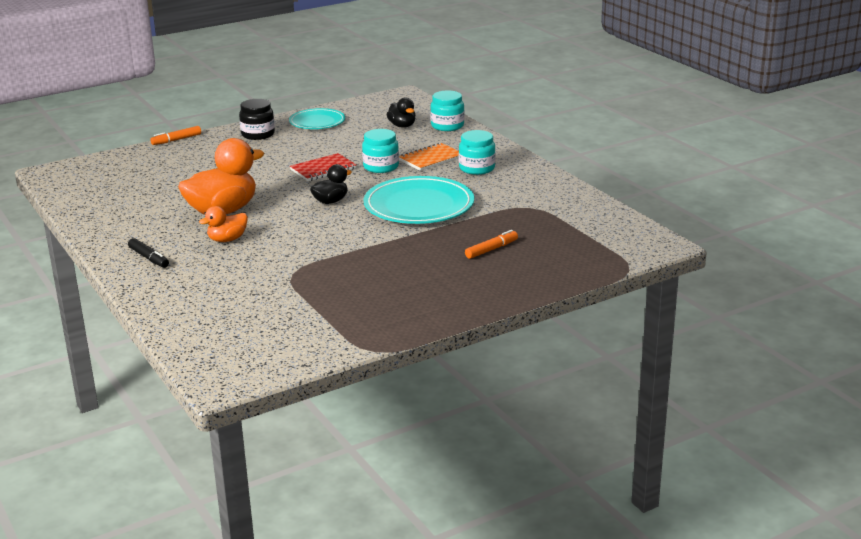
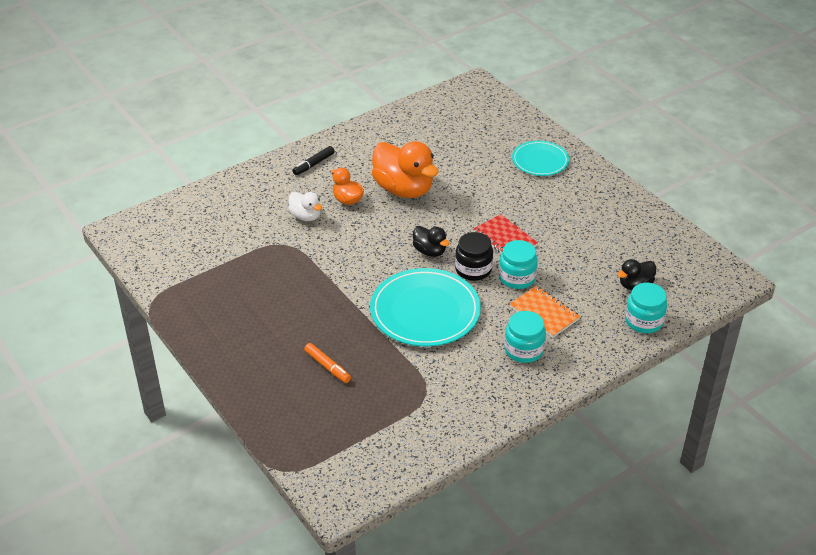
camera: 85 degrees right, 15 degrees up
orange marker [150,126,201,145] -> none
black jar [239,99,275,140] -> black jar moved to [455,232,493,281]
turquoise plate [289,108,345,129] -> turquoise plate moved to [512,141,569,176]
none -> white duck [288,192,322,221]

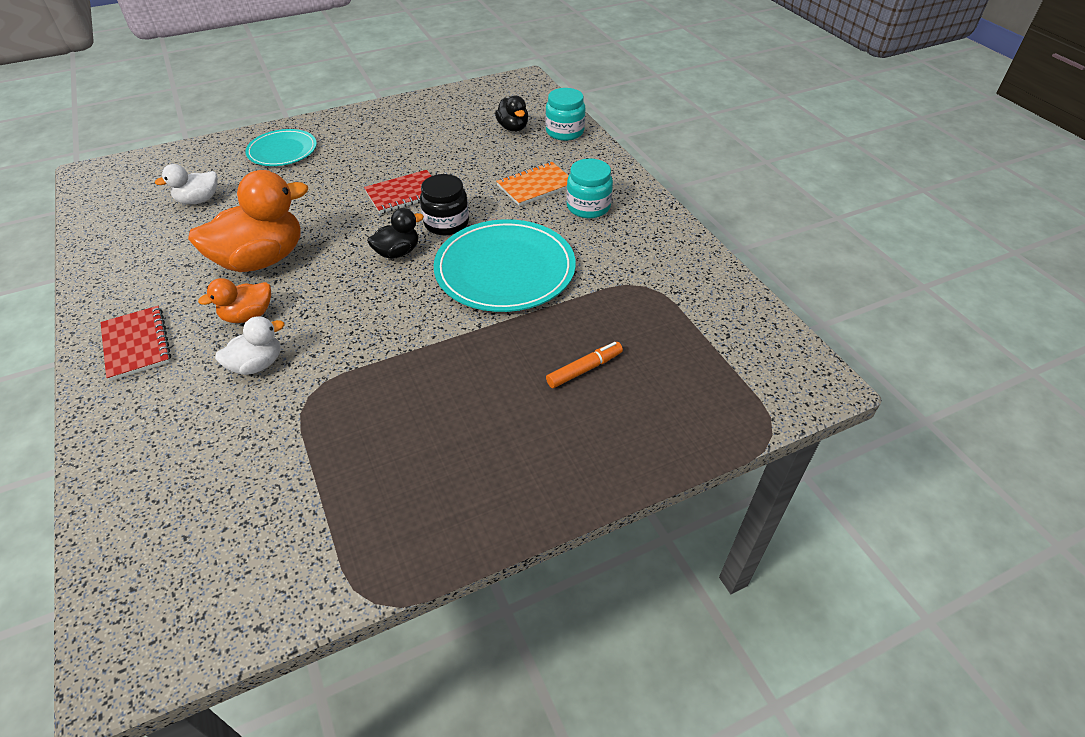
camera: 80 degrees left, 5 degrees up
black marker [292,146,335,175] -> red notebook [100,306,171,381]
turquoise jar [499,240,538,289] -> none
none -> white duck [155,164,218,204]

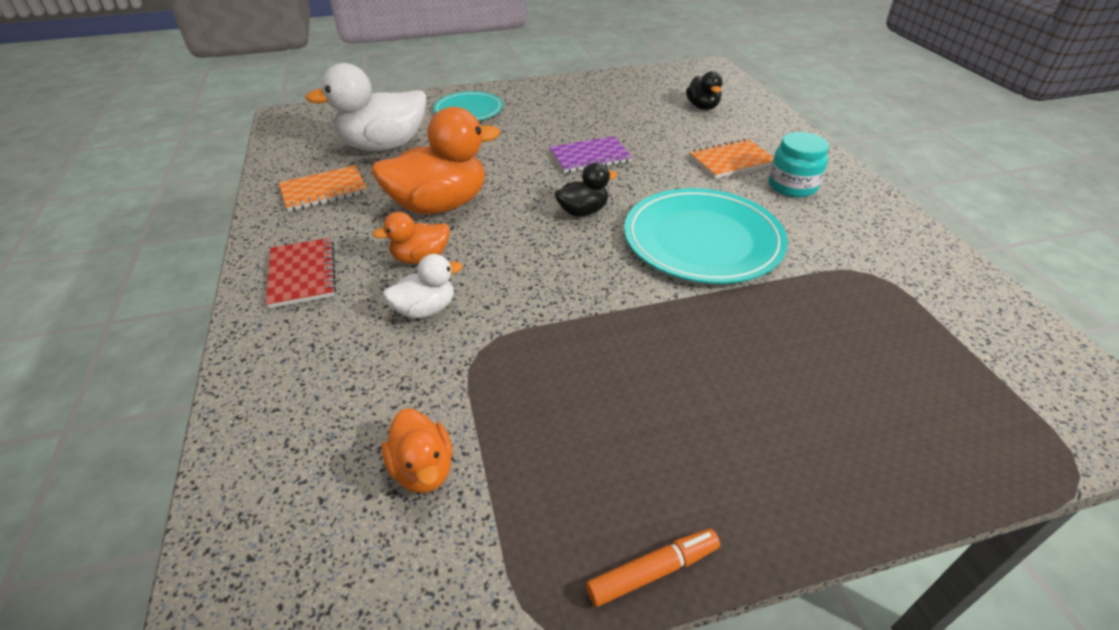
camera: 10 degrees right, 5 degrees down
white duck [155,164,218,204] -> white duck [305,63,426,151], size x1.94
red notebook [364,170,431,214] -> purple notebook [549,136,633,173]
black jar [420,174,469,235] -> none
turquoise jar [545,88,585,141] -> none
orange marker [546,342,623,388] -> orange marker moved to [586,529,720,607]
none -> orange notebook [279,165,367,212]
none -> orange duck [382,409,453,493]

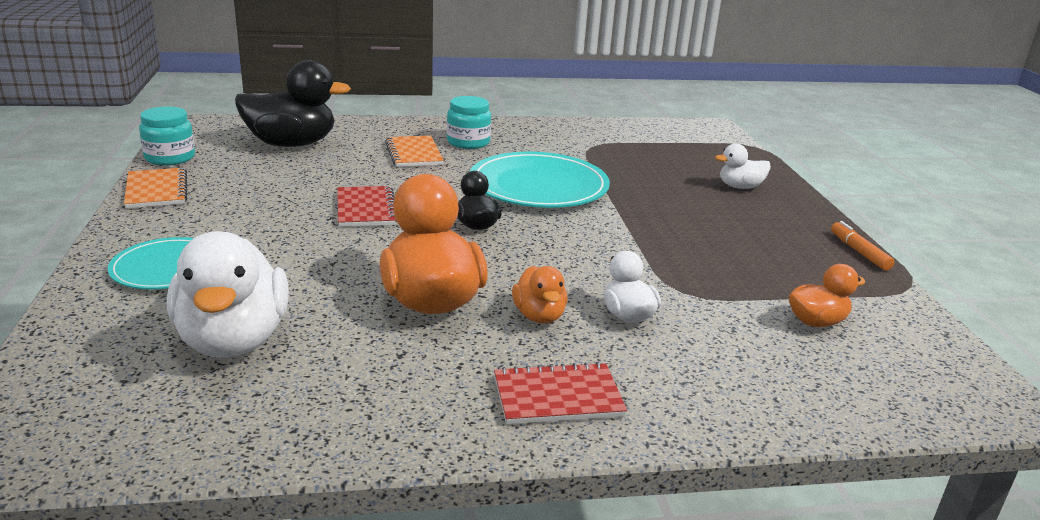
camera: 85 degrees left, 15 degrees down
orange notebook [279,165,367,212] -> orange notebook moved to [124,168,187,209]
purple notebook [549,136,633,173] -> red notebook [337,186,397,227]
black duck [686,71,722,110] -> black duck [235,60,351,147], size x1.94
none -> turquoise jar [139,107,195,166]
none -> white duck [715,143,771,189]

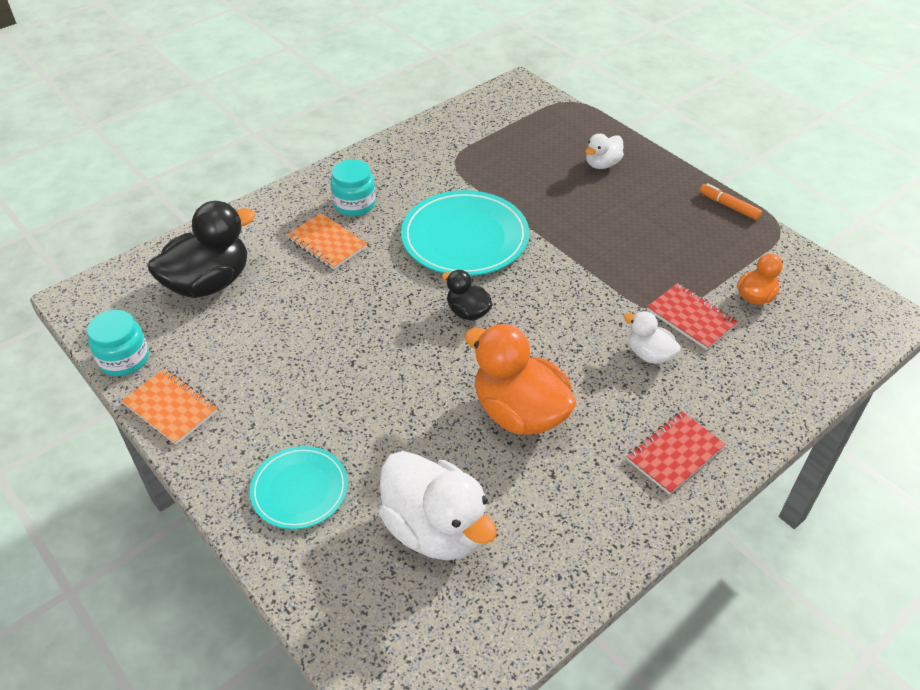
camera: 30 degrees left, 20 degrees up
red notebook [337,186,397,227] -> red notebook moved to [647,283,738,350]
orange duck [512,266,567,323] -> none

